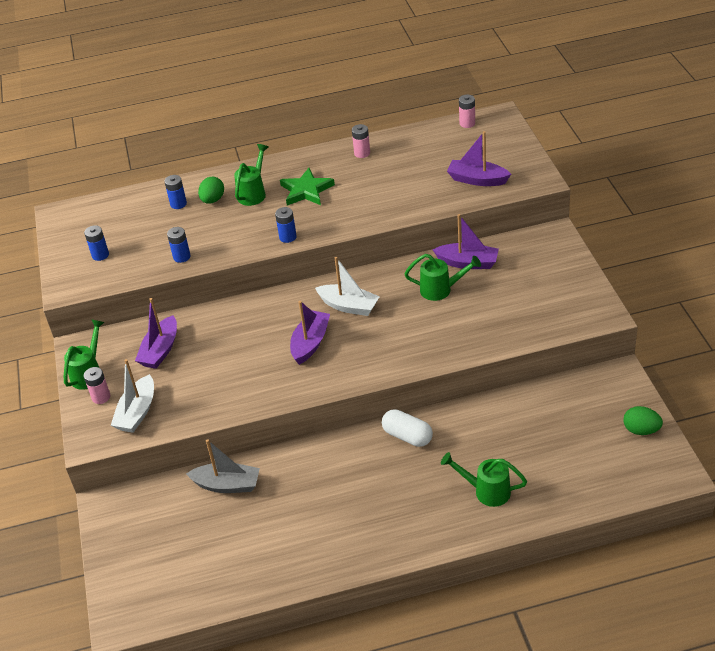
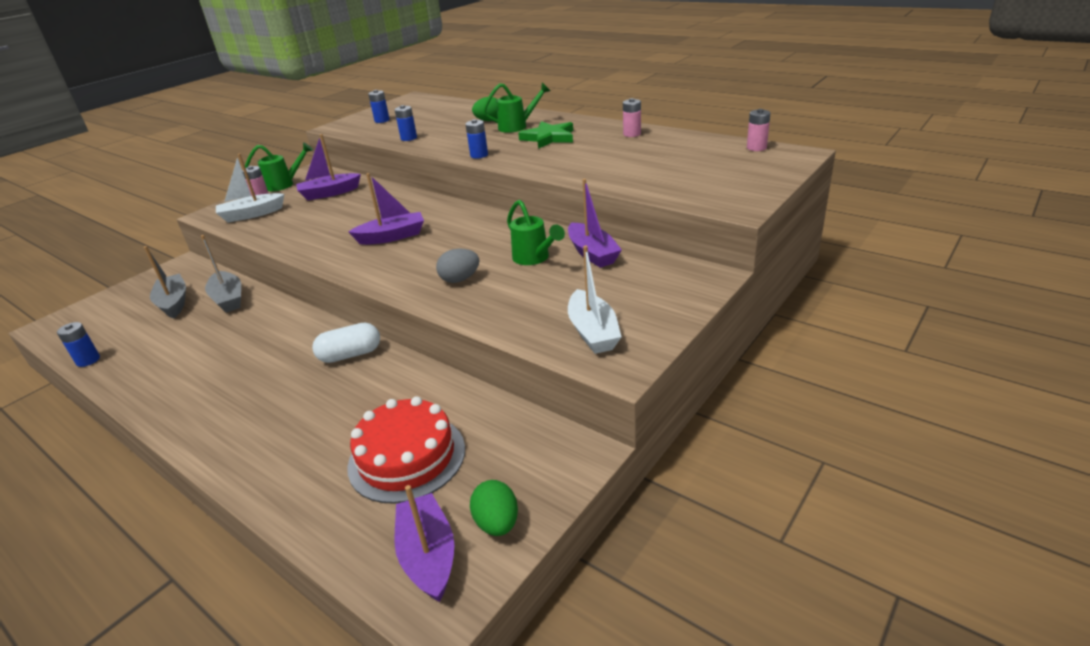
camera: 50 degrees right, 10 degrees down
blue battery [164,175,187,209] -> blue battery moved to [57,322,100,367]
white boat [315,257,380,316] -> white boat moved to [568,246,621,354]
white capsule [382,409,433,447] -> white capsule turned 75 degrees clockwise [312,323,380,363]
green watering can [441,452,527,507] -> none
purple boat [447,131,511,186] -> purple boat moved to [394,485,454,602]
none -> grey boat [144,246,186,318]
none -> red cake [347,396,465,504]
none -> grey egg [436,249,480,283]

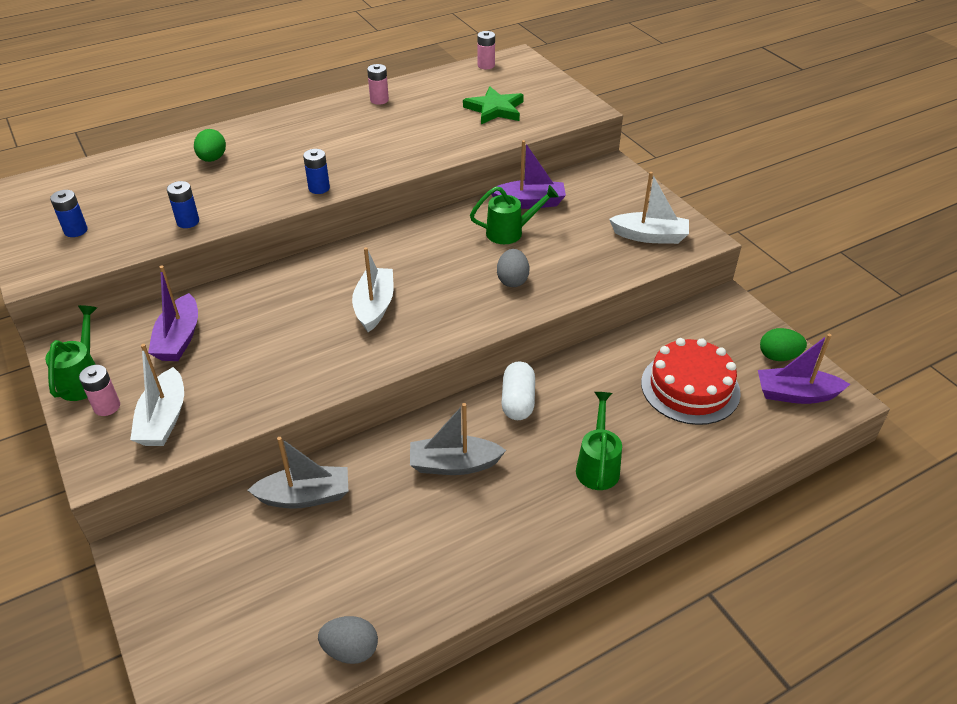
camera: 70 degrees left, 10 degrees up
blue battery [57,322,100,367] -> grey egg [318,616,378,664]
grey boat [144,246,186,318] -> grey boat moved to [410,403,506,475]
purple boat [349,173,424,245] -> white boat [352,247,394,332]
green watering can [483,83,550,133] -> green watering can moved to [576,392,622,490]
green star [518,121,573,149] -> green star moved to [463,86,524,124]

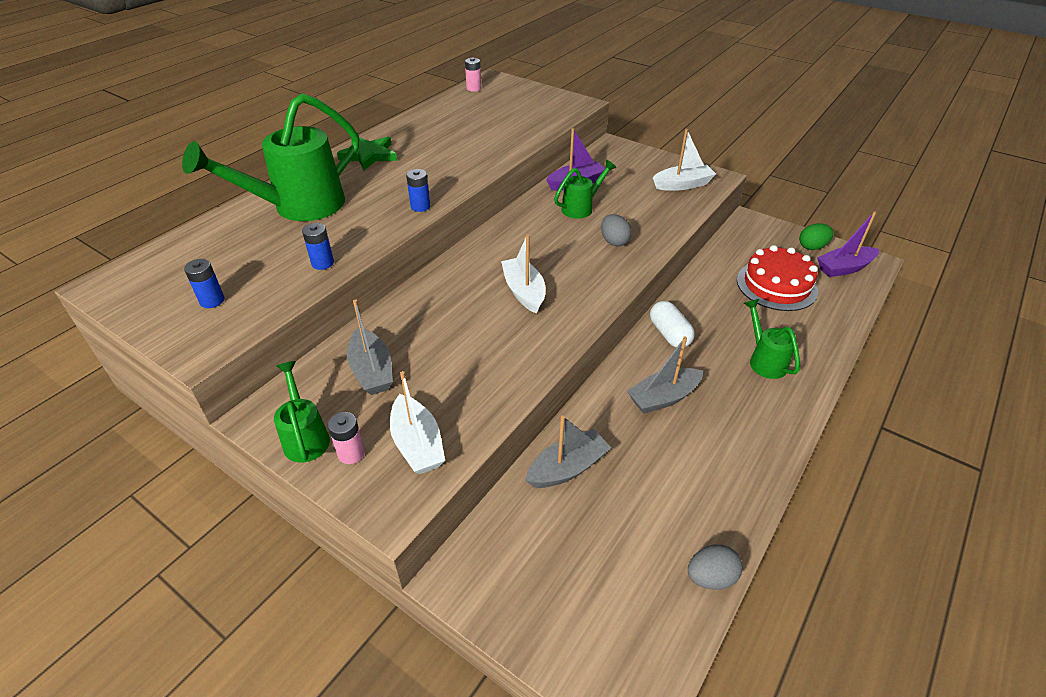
camera: 25 degrees left, 0 degrees up
purple boat [148,266,198,361] -> grey boat [347,299,393,395]
green egg [194,129,226,162] -> green watering can [182,93,359,221]
pink battery [367,64,389,105] -> none
green star [463,86,524,124] -> green star moved to [337,136,397,171]

